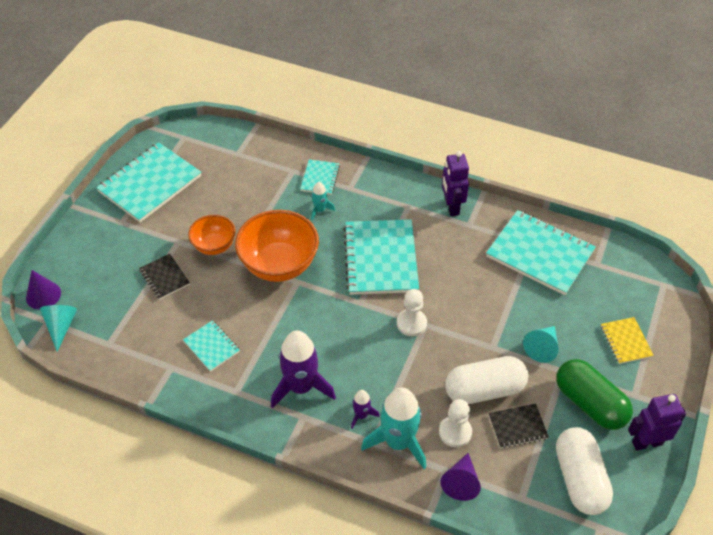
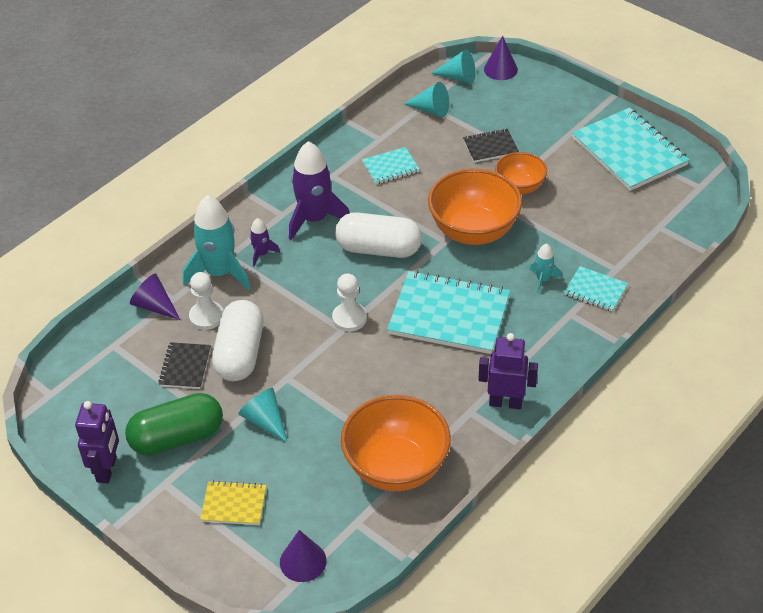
camera: 110 degrees right, 5 degrees down
turquoise notebook [486,210,596,295] -> orange bowl [341,395,451,491]
white capsule [556,427,613,515] -> white capsule moved to [335,212,422,258]
none -> purple cone [280,530,327,582]
none -> turquoise cone [404,82,449,117]

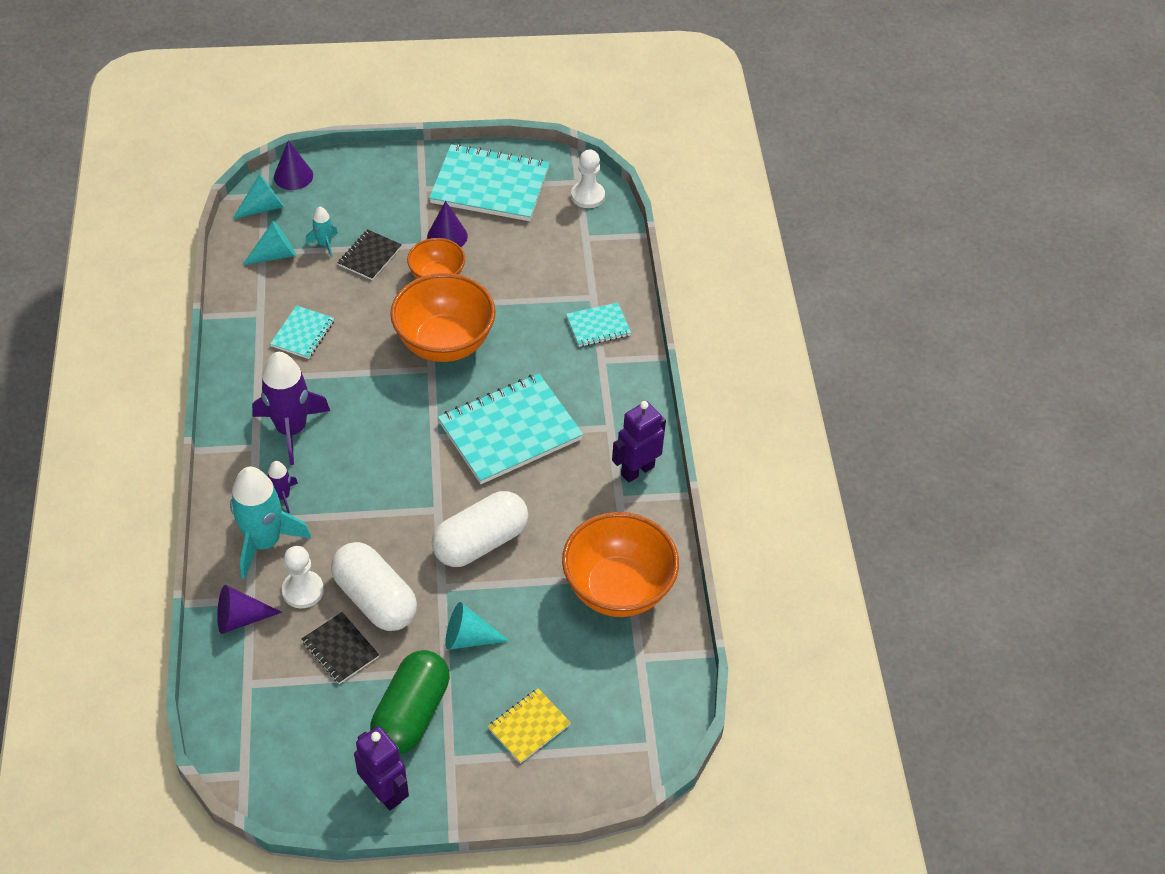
camera: 50 degrees left, 5 degrees up
purple cone [280,530,327,582] -> purple cone moved to [427,201,468,247]
white pawn [332,273,367,332] -> white pawn moved to [571,150,605,208]
white capsule [335,212,422,258] -> white capsule moved to [432,491,528,567]
turquoise rocket [530,244,561,293] -> turquoise rocket moved to [306,207,338,257]

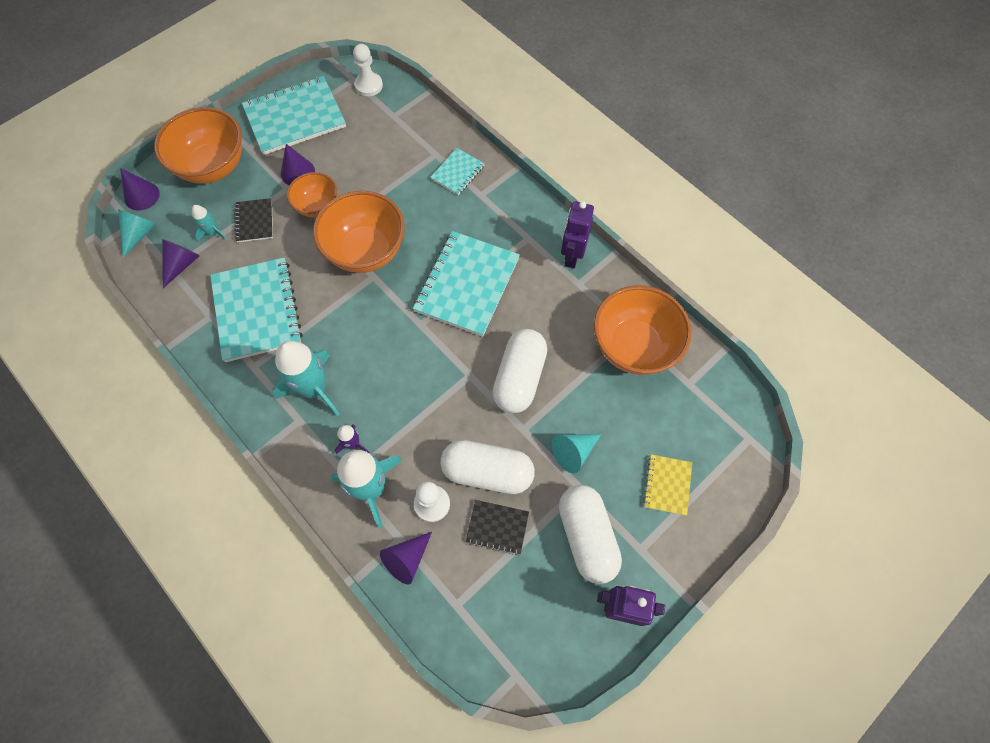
camera: 35 degrees left, 15 degrees up
turquoise cone [242,221,296,265] -> purple cone [162,239,200,288]
purple rocket [252,352,330,465] -> turquoise rocket [273,341,340,416]
turquoise notebook [270,305,334,359] -> turquoise notebook [210,257,303,362], size x2.01
green capsule [370,650,450,754] -> white capsule [559,485,622,584]
none -> orange bowl [154,107,242,184]

